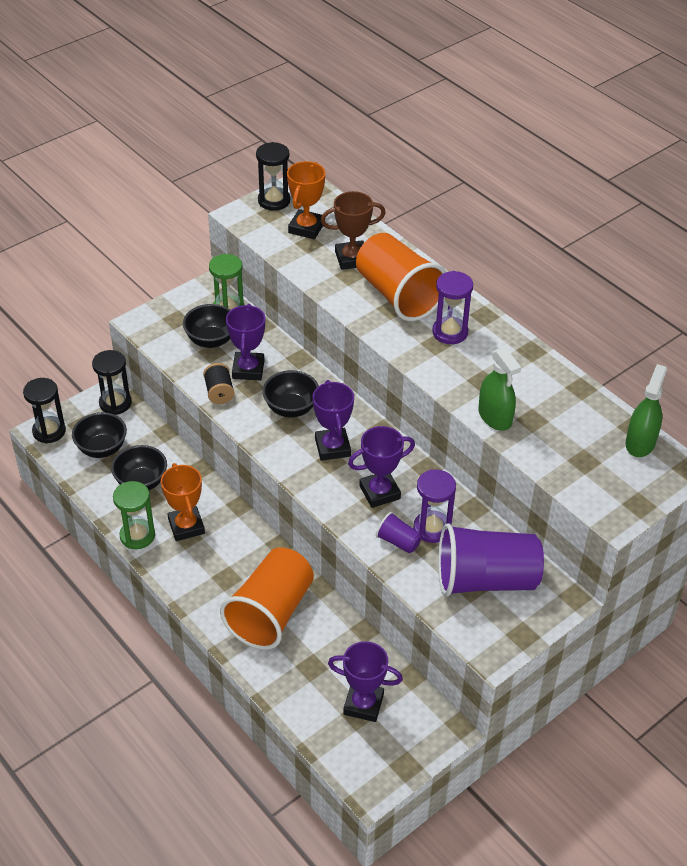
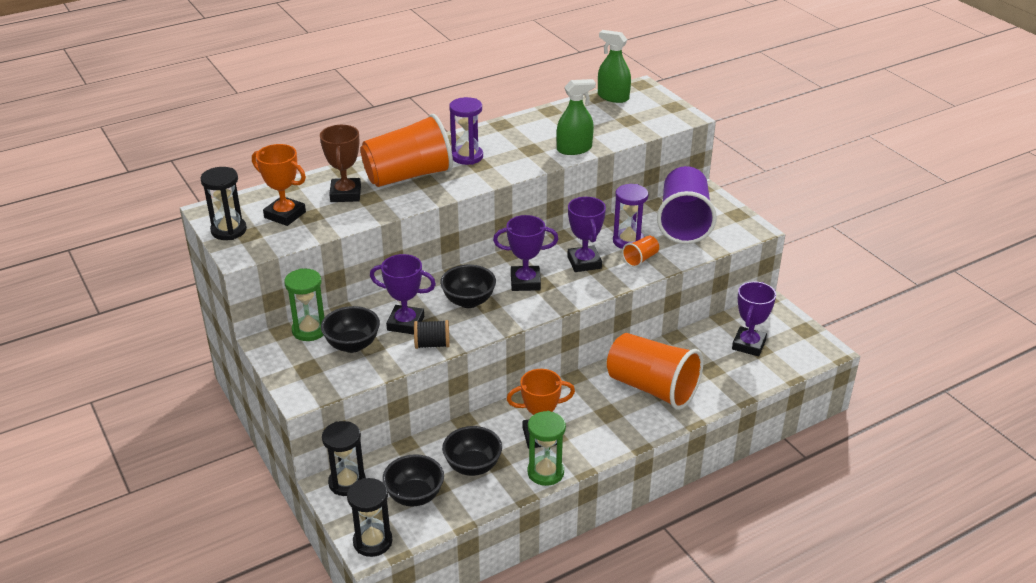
camera: 80 degrees left, 10 degrees down
purple cup [376,512,422,553] -> orange cup [622,236,659,267]

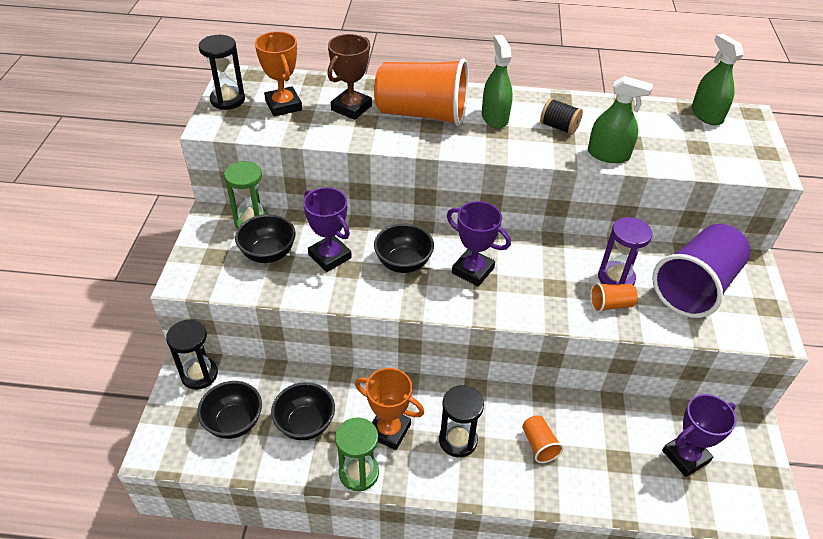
camera: 35 degrees right, 10 degrees up
black hourglass [347,478,393,557] -> black hourglass moved to [439,385,484,457]
black spool [414,320,450,349] -> black spool moved to [540,98,583,135]
purple hourglass [449,97,483,165] -> green spray bottle [482,35,513,129]
purple trophy [567,197,606,272] -> none
orange cup [607,333,703,410] -> orange cup [522,415,564,463], size x0.43

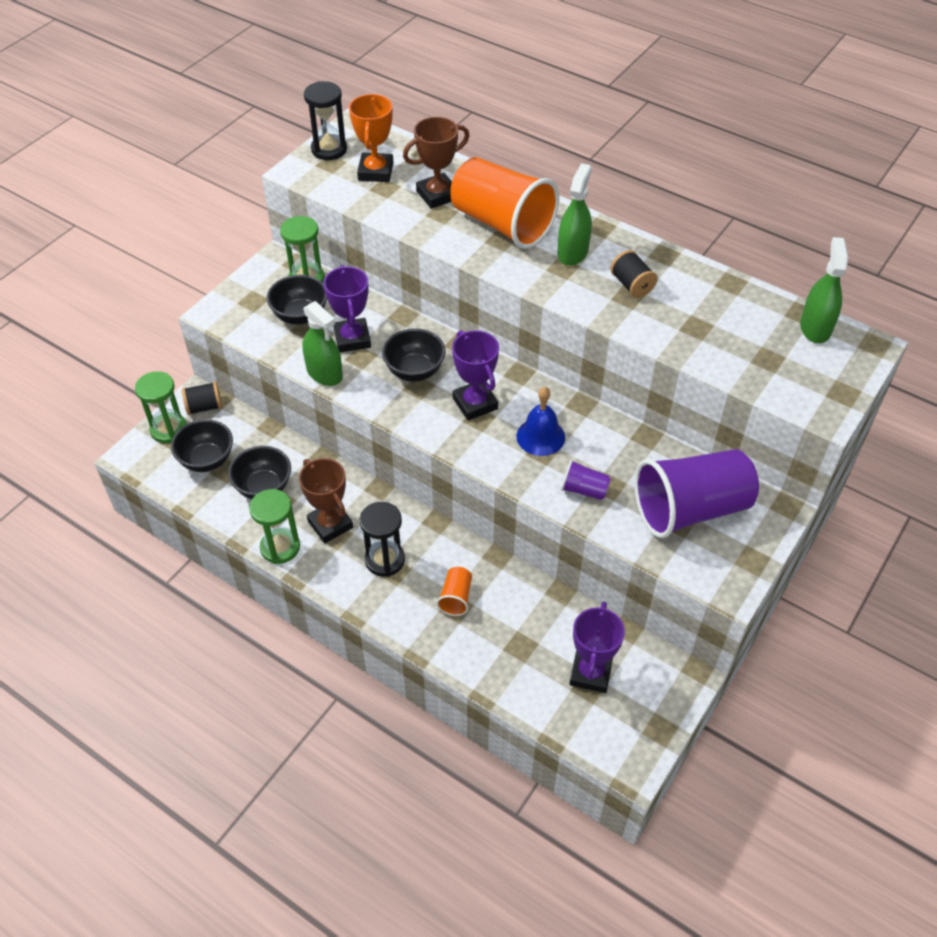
camera: 30 degrees right, 5 degrees up
black hourglass [166,319,218,390] -> black spool [182,382,222,415]
orange trophy [355,368,424,450] -> brown trophy [299,458,353,543]
green spray bottle [588,76,653,163] -> green spray bottle moved to [302,301,343,386]
orange cup [590,282,638,313] -> purple cup [561,460,611,500]
purple hourglass [598,217,652,285] -> none
purple trophy [662,394,736,477] -> purple trophy turned 75 degrees counterclockwise [570,602,625,693]
none -> green hourglass [135,371,187,443]
none -> blue bell [516,387,565,456]

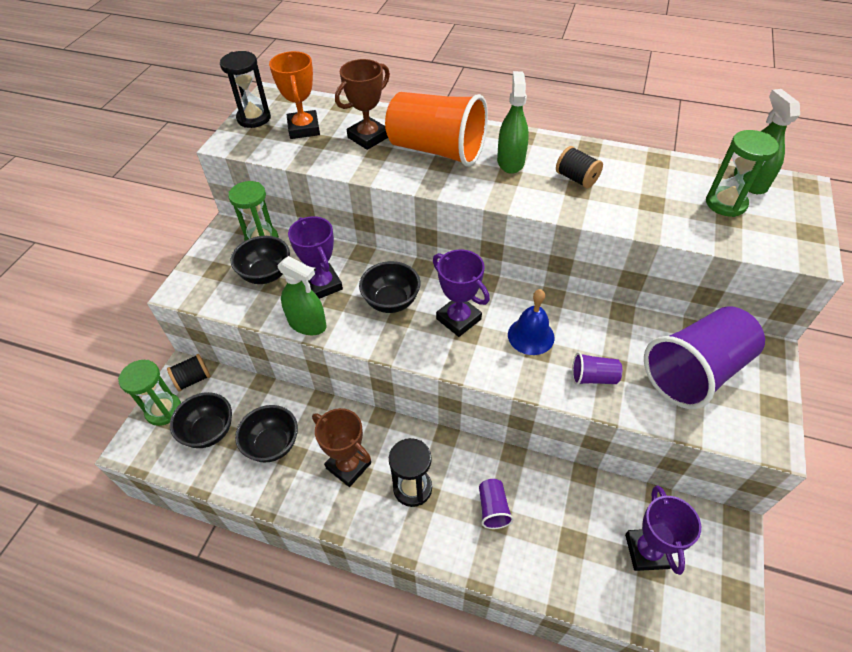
camera: 15 degrees left, 0 degrees up
green hourglass [249,489,300,564] -> green hourglass moved to [706,130,779,217]
orange cup [436,567,472,616] -> purple cup [479,479,514,529]

